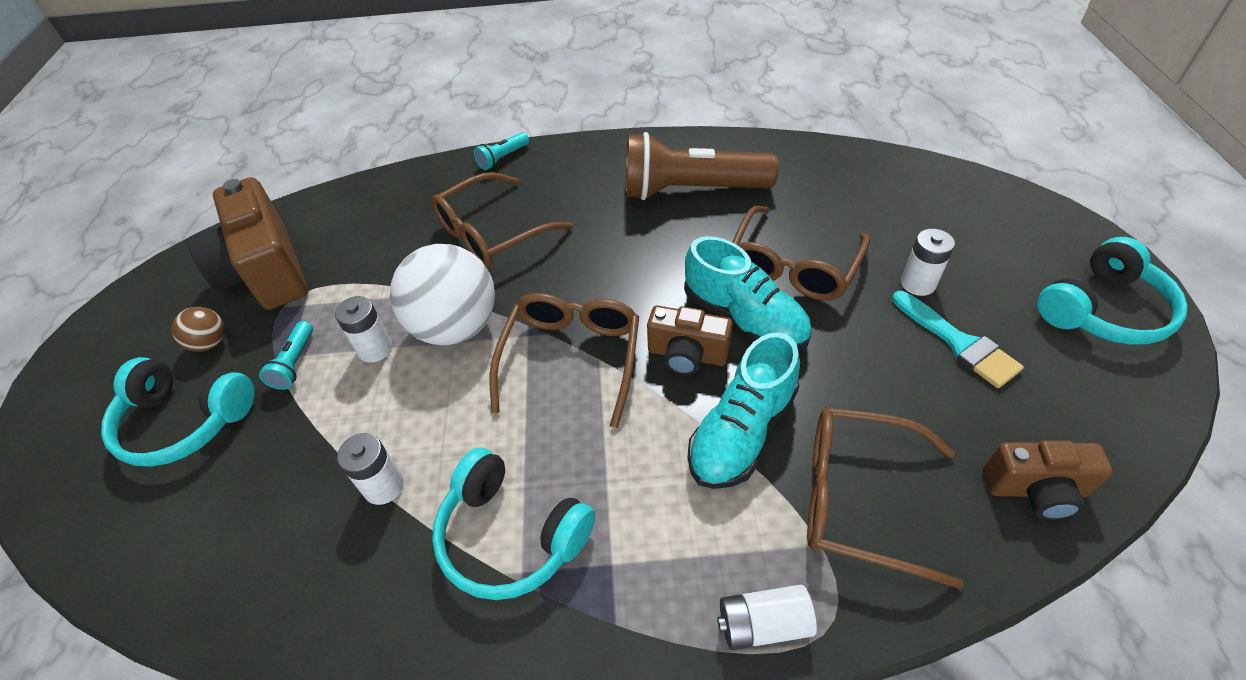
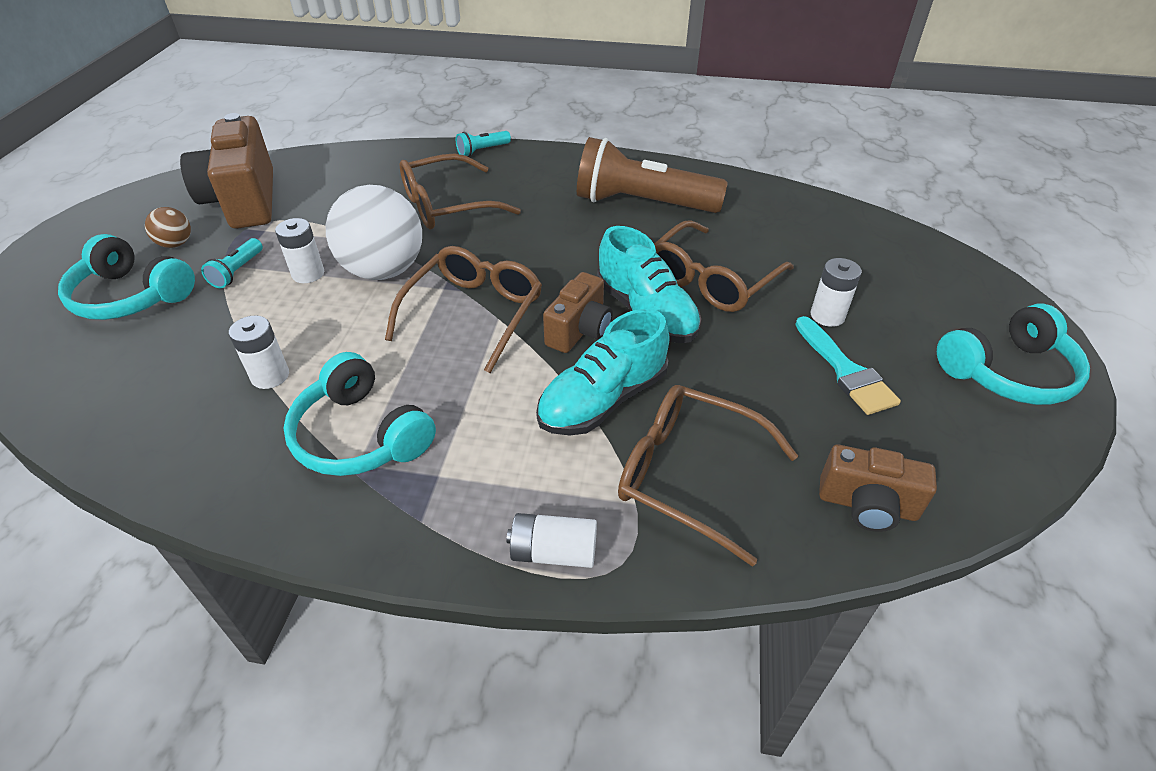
camera: 10 degrees right, 5 degrees down
brown camera [647,306,733,375] -> brown camera turned 90 degrees counterclockwise [543,272,613,353]

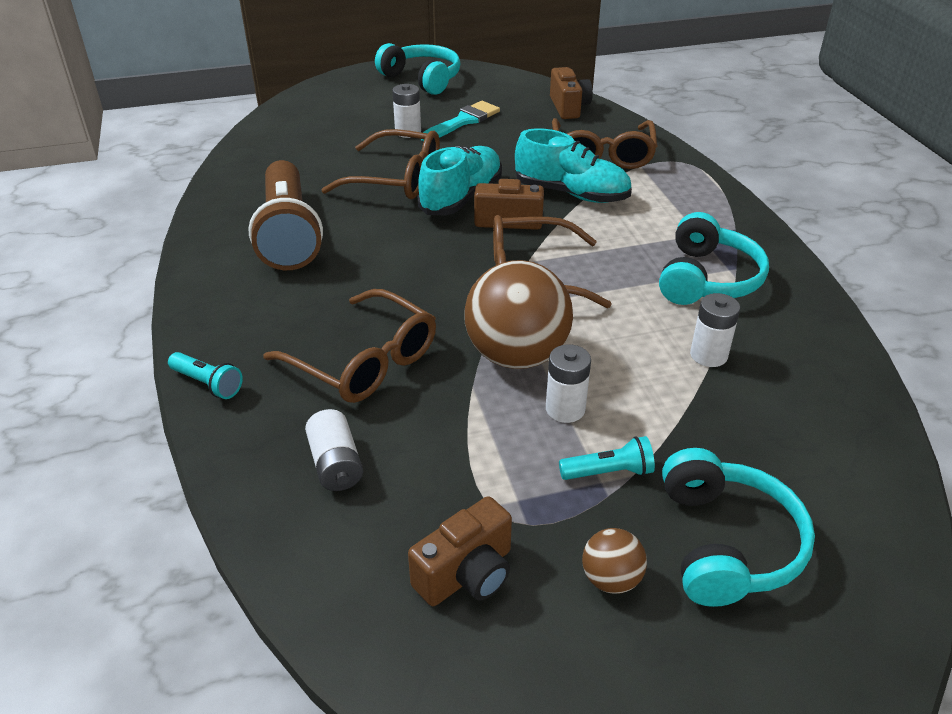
camera: 115 degrees left, 5 degrees down
brown camera [180,113,273,229] -> brown camera [408,496,512,606], size x0.56
white ball [326,185,422,280] -> brown ball [464,260,573,369]
white battery [507,513,597,568] -> white battery moved to [305,409,363,491]

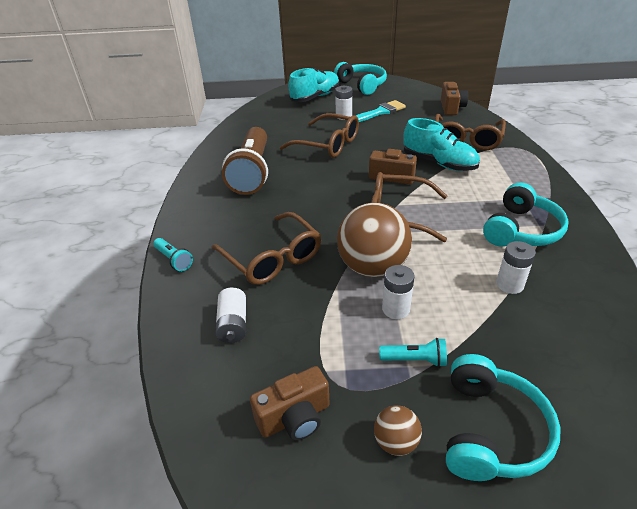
camera: 15 degrees right, 0 degrees up
turquoise shoe [418,146,502,216] -> turquoise shoe moved to [288,68,339,102]

